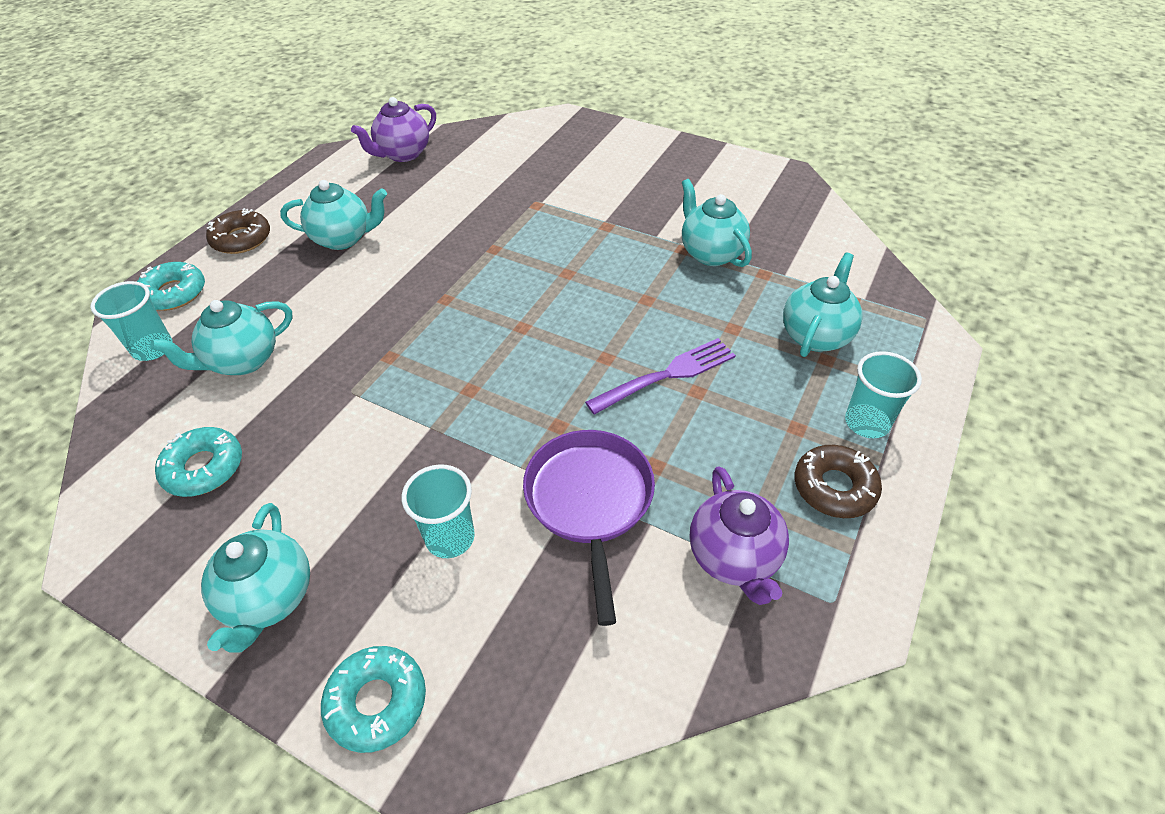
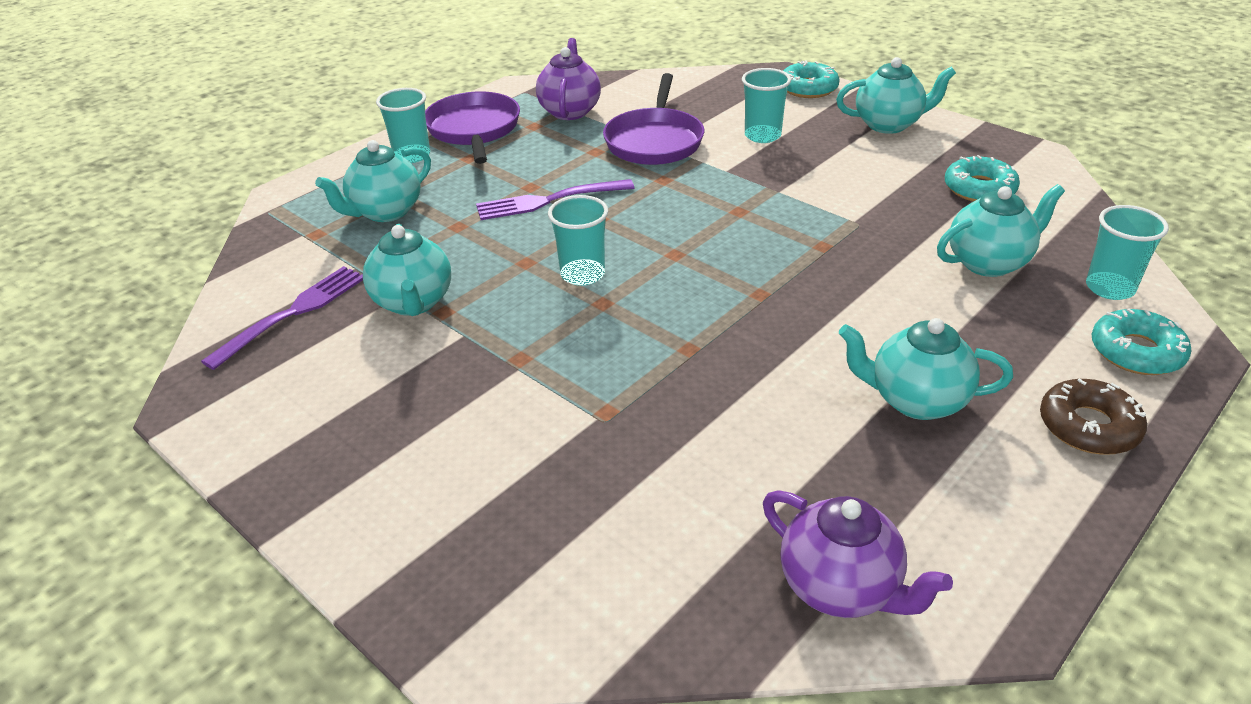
camera: 165 degrees left, 10 degrees down
turquoise teapot [201,503,310,653] -> turquoise teapot turned 75 degrees clockwise [836,57,956,134]
purple teapot [351,97,436,162] -> purple teapot turned 75 degrees clockwise [763,490,953,618]
brown donut [795,445,882,518] -> purple pan [425,91,520,164]
none -> purple fork [201,266,363,370]
none -> turquoise cup [548,195,608,286]

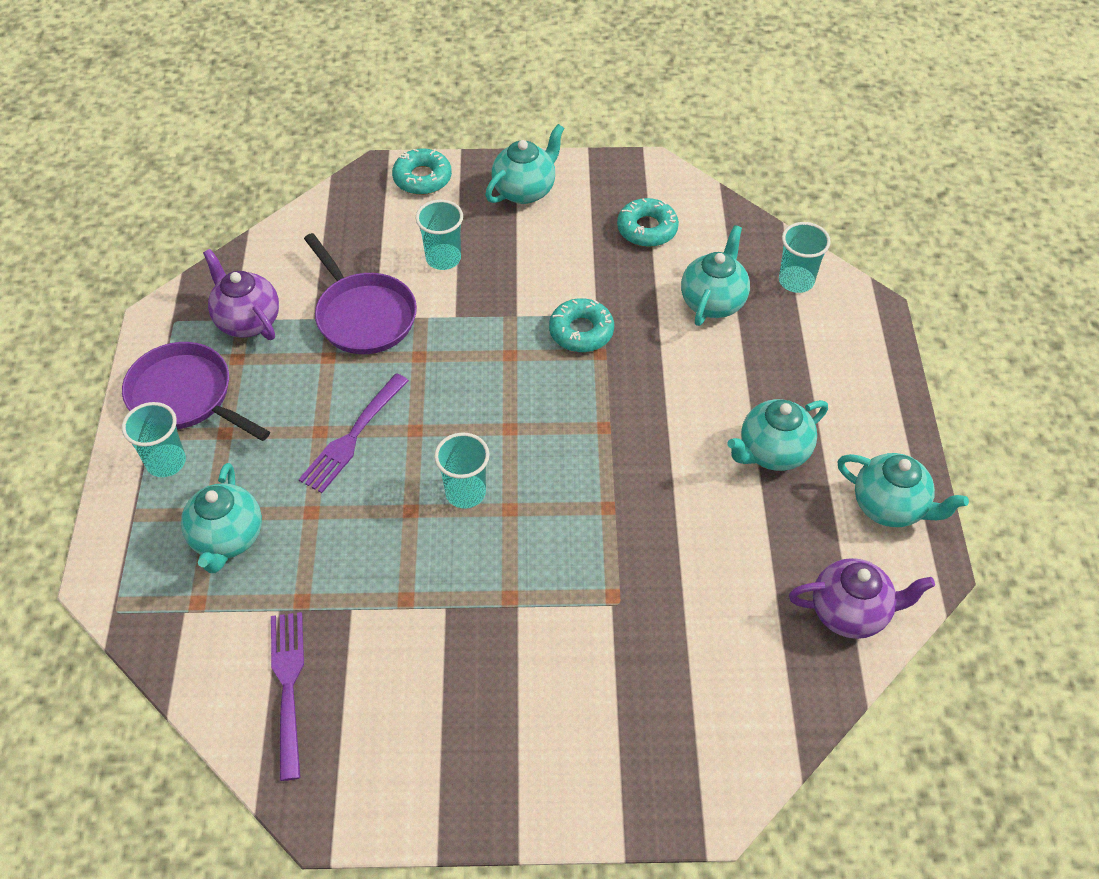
camera: 45 degrees left, 15 degrees up
turquoise teapot [363,224,451,316] -> turquoise teapot moved to [837,453,969,527]
brown donut [1040,379,1147,455] -> none
turquoise donut [1092,308,1191,375] -> turquoise donut moved to [549,298,614,352]

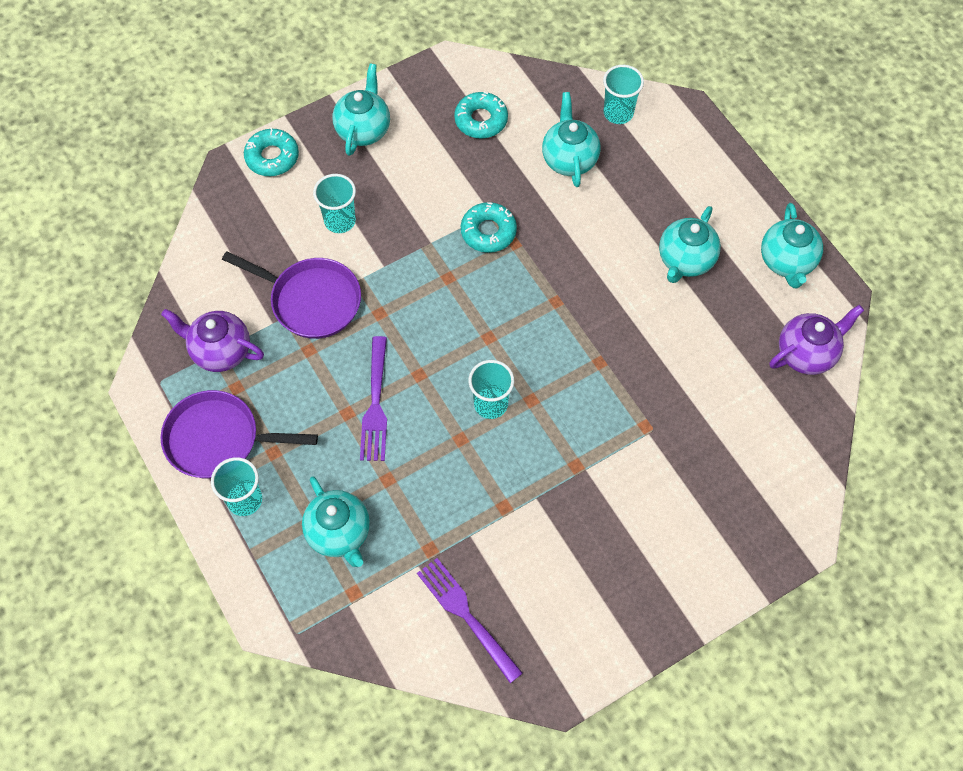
camera: 30 degrees left, 10 degrees up
turquoise teapot [837,453,969,527] -> turquoise teapot turned 90 degrees clockwise [761,203,823,288]

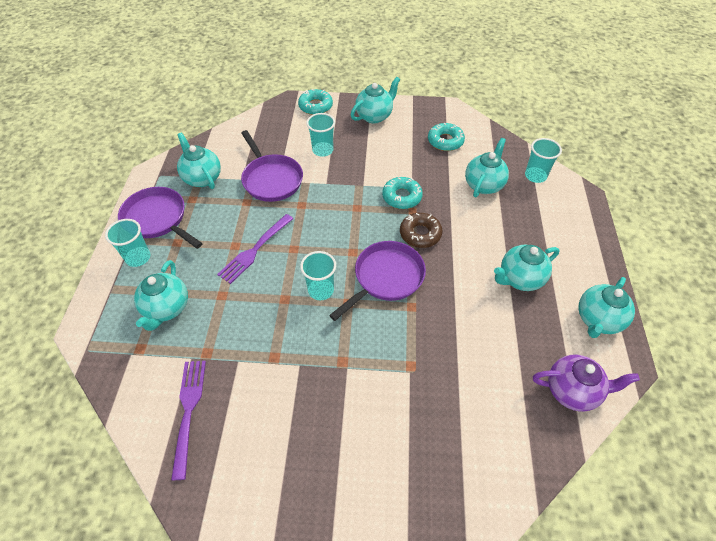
camera: 35 degrees right, 10 degrees down
purple teapot [161,309,264,372] -> turquoise teapot [177,132,221,189]
none -> purple pan [329,241,426,321]
none -> brown donut [400,213,443,248]

